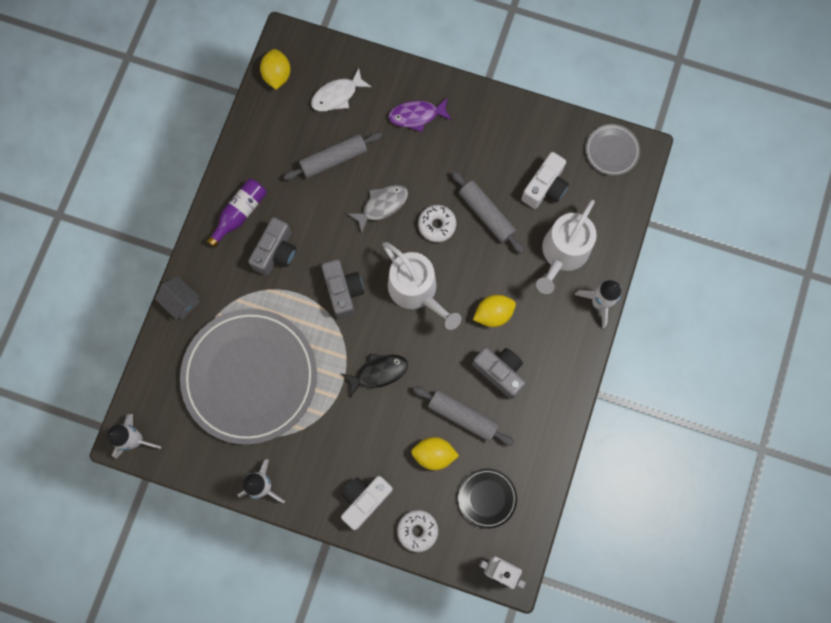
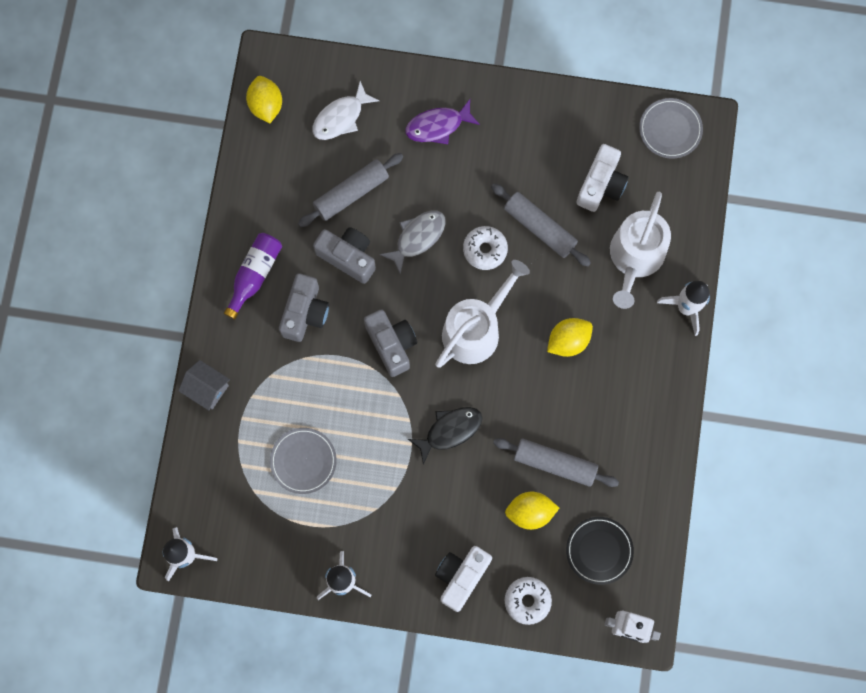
camera: 10 degrees left, 0 degrees up
grey plate [180,309,317,445] -> grey plate [270,428,337,494], size x0.42
white watering can [382,242,461,330] -> white watering can turned 90 degrees counterclockwise [435,260,530,368]
grey camera [472,347,526,399] -> grey camera moved to [313,227,376,284]

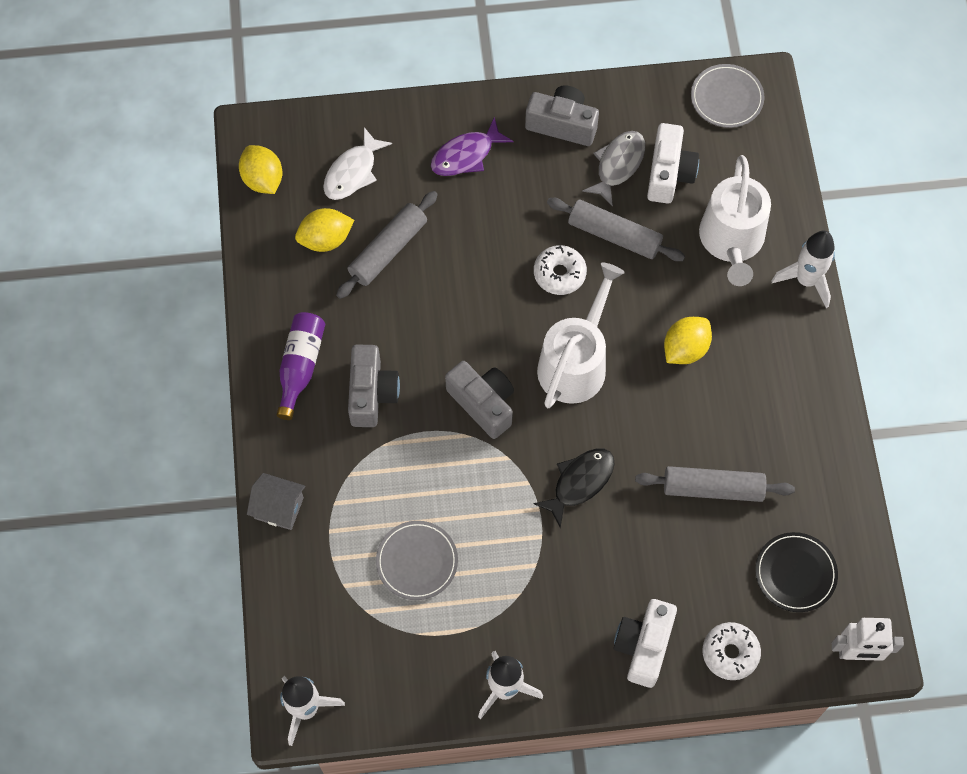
camera: 15 degrees left, 10 degrees down
grey camera [313,227,376,284] -> grey camera moved to [525,86,599,146]
grey fish [380,210,446,275] -> grey fish moved to [582,131,645,207]
yellow lemon [505,492,559,530] -> yellow lemon moved to [295,208,354,252]

